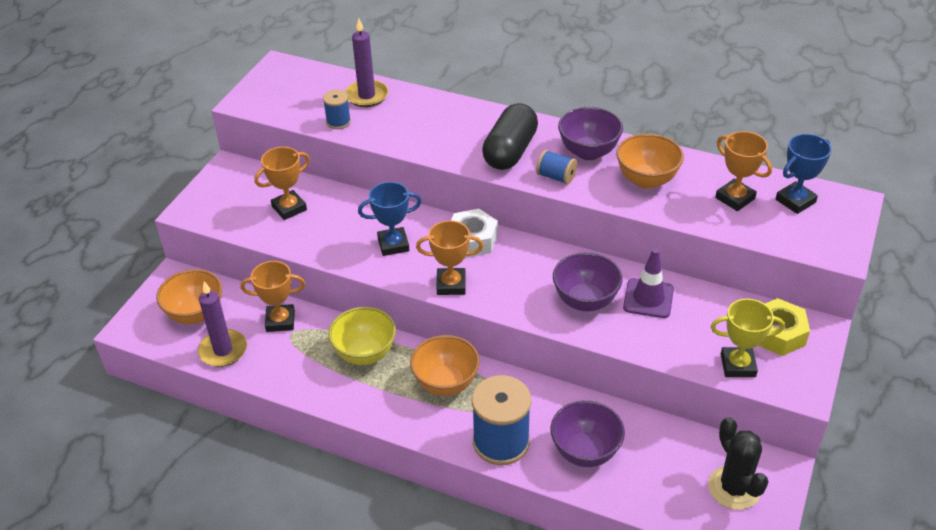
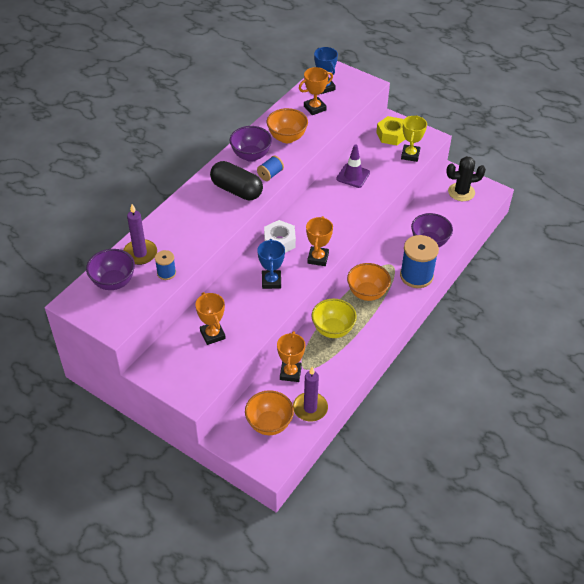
camera: 80 degrees left, 5 degrees up
purple bowl [553,253,622,311] -> purple bowl moved to [86,249,135,290]

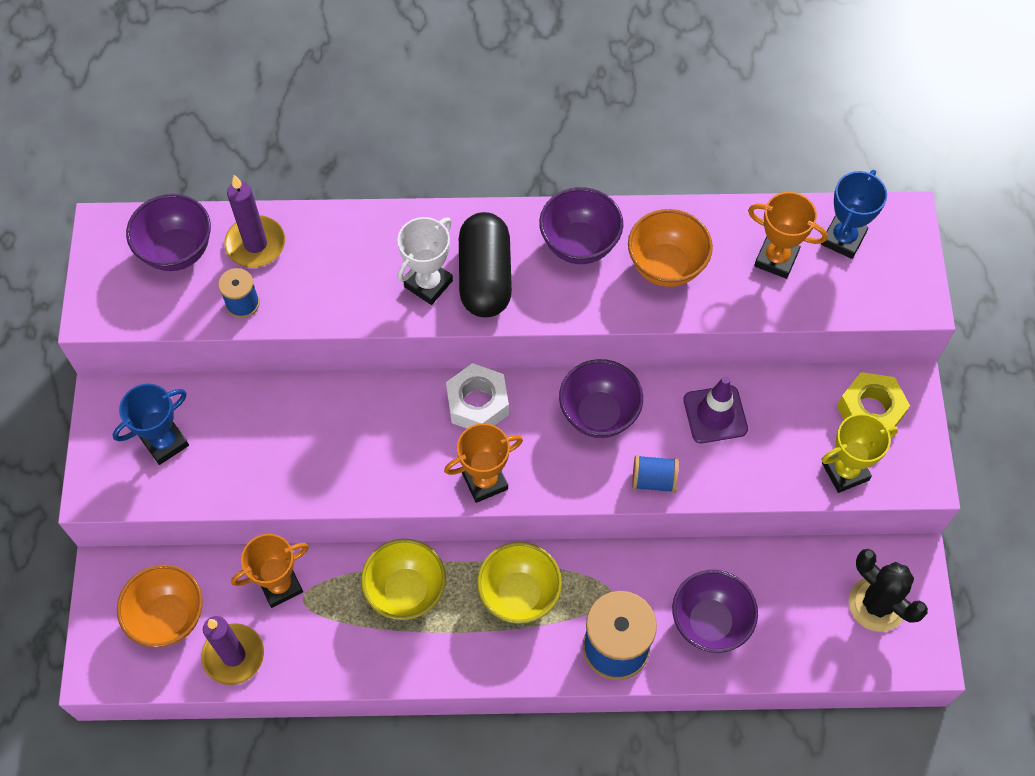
camera: 55 degrees right, 15 degrees up
orange trophy [195,292,226,345] -> none
blue spool [257,156,284,181] -> blue spool moved to [632,455,679,493]
blue trophy [257,239,285,289] -> blue trophy moved to [113,384,189,465]
orange bowl [347,263,391,301] -> yellow bowl [477,542,562,624]
none -> white trophy [397,217,453,305]
none -> purple bowl [559,359,643,438]

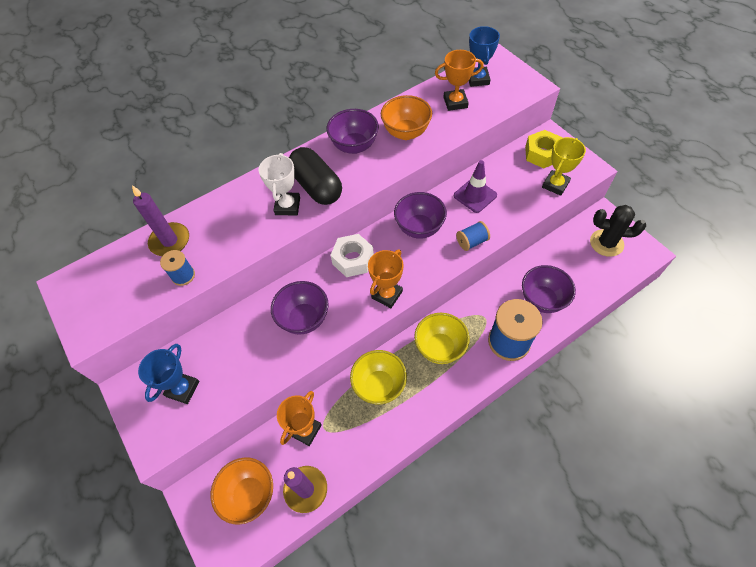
camera: 30 degrees left, 5 degrees down
purple bowl [126,194,211,271] -> purple bowl moved to [271,281,329,334]

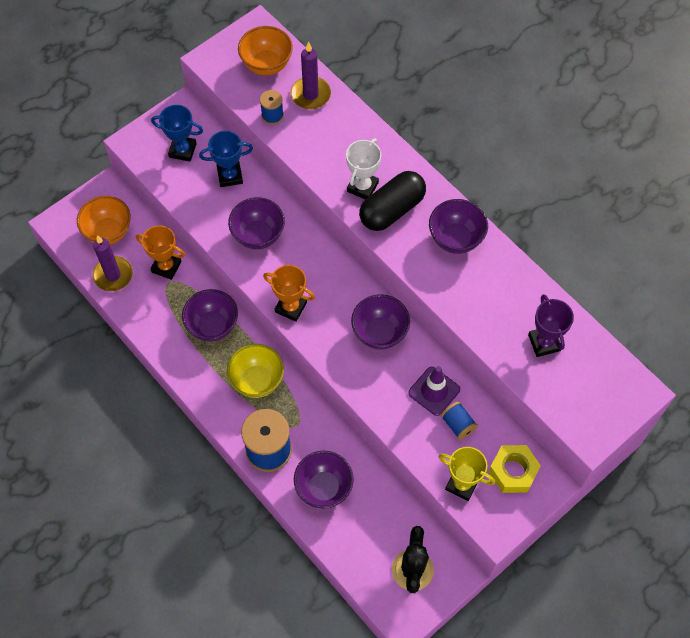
camera: 80 degrees right, 5 degrees up
white trophy [258,153,300,215] -> white trophy turned 60 degrees counterclockwise [346,138,381,199]
white nut [330,234,374,277] -> none
yellow bowl [350,350,407,405] -> purple bowl [182,289,238,342]
orange bowl [381,95,432,140] -> orange bowl moved to [238,26,293,75]
orange trophy [435,50,484,111] -> purple trophy [528,294,574,357]
blue spool [456,221,490,251] -> blue spool moved to [441,401,478,440]
blue trophy [469,26,500,87] -> blue trophy moved to [199,131,253,187]

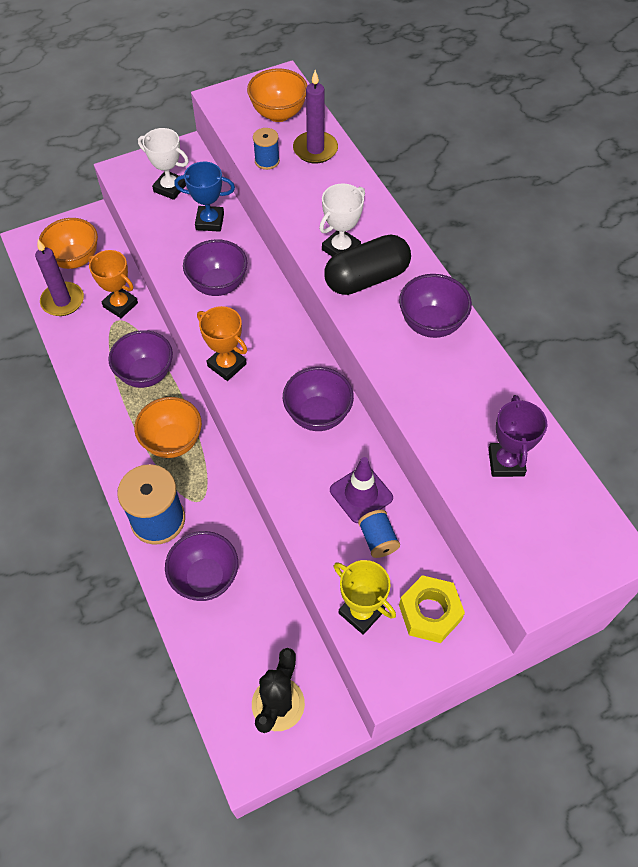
camera: 15 degrees right, 5 degrees down
blue trophy [151,105,203,161] -> white trophy [138,128,189,200]
yellow bowl [227,344,284,398] -> orange bowl [134,397,202,458]

